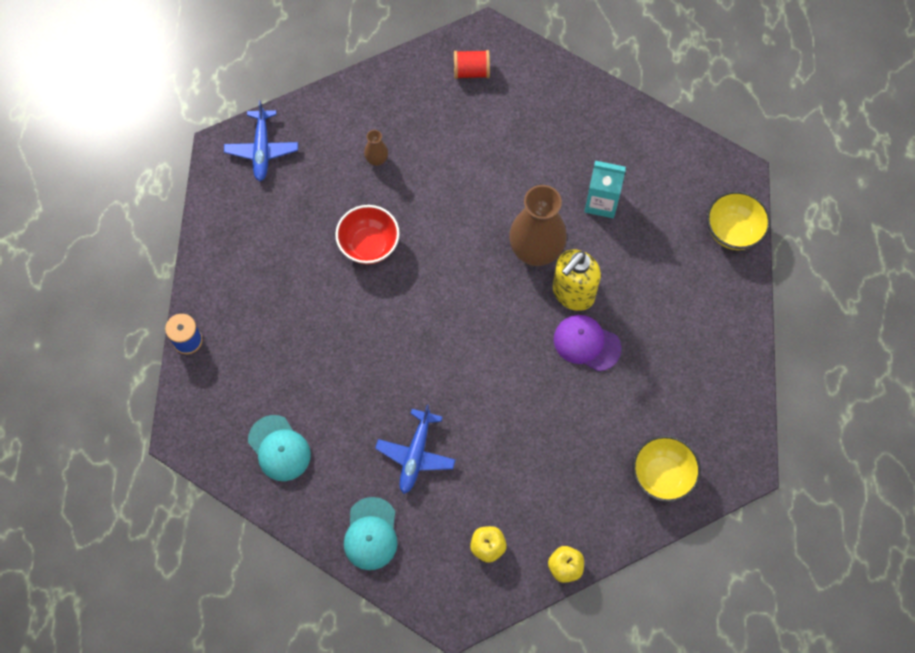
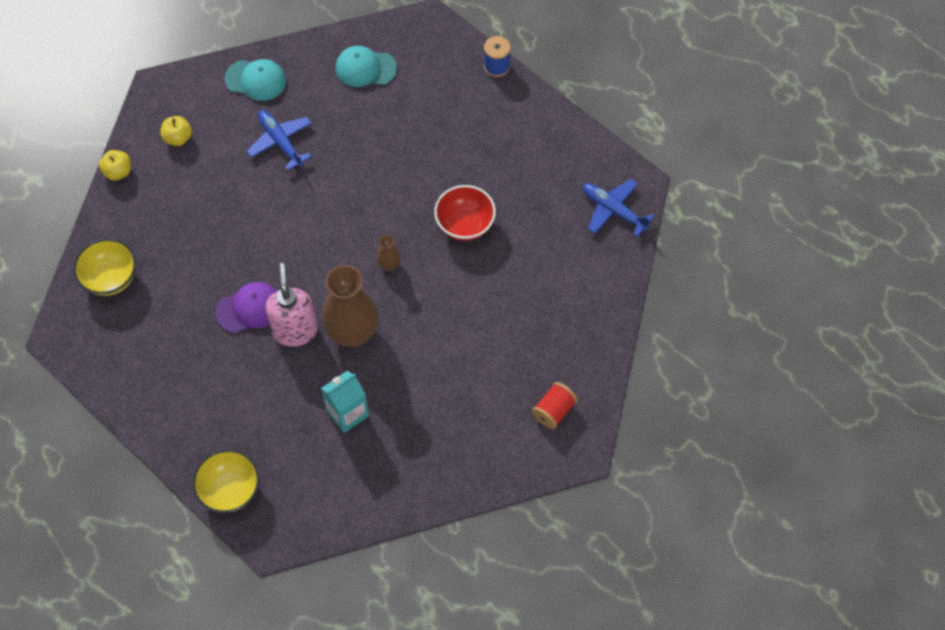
camera: 130 degrees right, 5 degrees down
turquoise cap [344,497,398,570] -> turquoise cap turned 150 degrees clockwise [225,59,286,101]
brown vase [364,130,388,166] -> brown vase moved to [376,235,401,271]
yellow soap dispenser [553,249,601,311] -> pink soap dispenser [266,263,318,347]

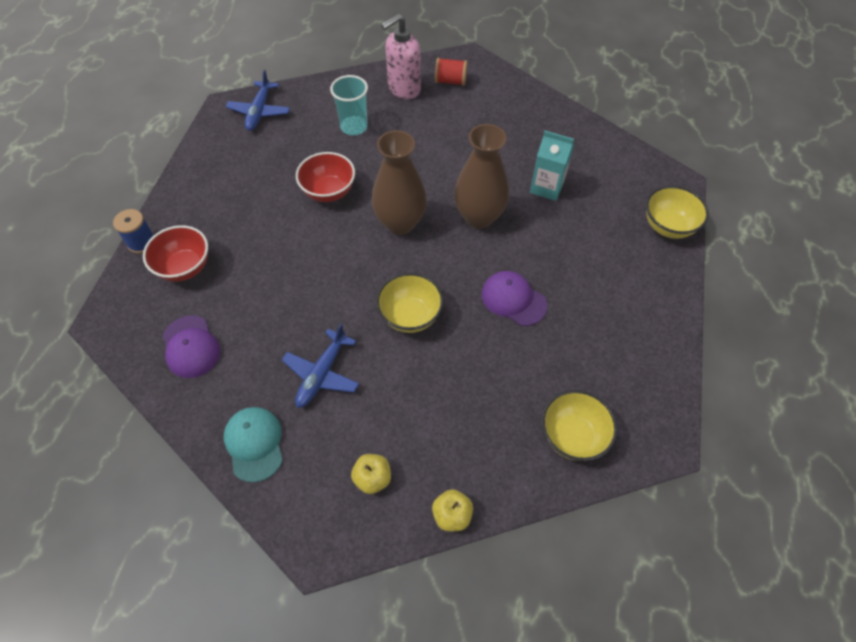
camera: 120 degrees left, 5 degrees down
pink soap dispenser [266,263,318,347] -> pink soap dispenser moved to [381,14,421,99]
turquoise cap [336,46,397,87] -> purple cap [163,315,220,378]
brown vase [376,235,401,271] -> brown vase [372,130,427,235], size x2.27
none -> red bowl [143,225,208,282]
none -> turquoise cup [330,75,368,135]
none -> yellow bowl [376,273,444,333]

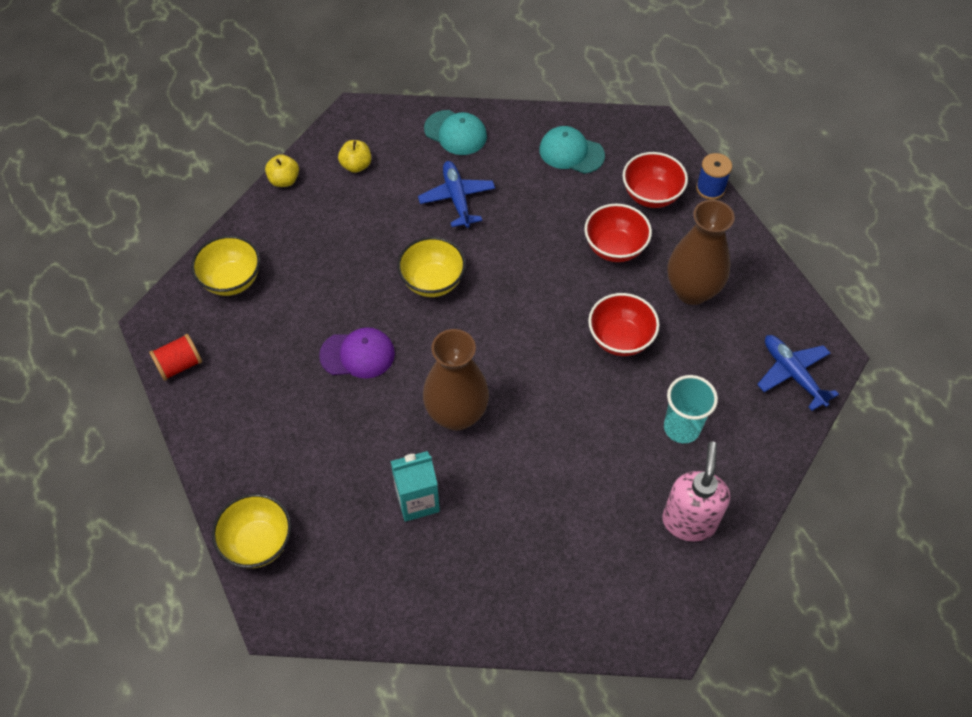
camera: 140 degrees right, 0 degrees up
purple cap [163,315,220,378] -> turquoise cap [539,126,605,174]
brown vase [372,130,427,235] -> brown vase moved to [668,200,735,305]
red spool [435,58,468,86] -> red spool moved to [149,334,202,381]
none -> red bowl [584,204,652,262]

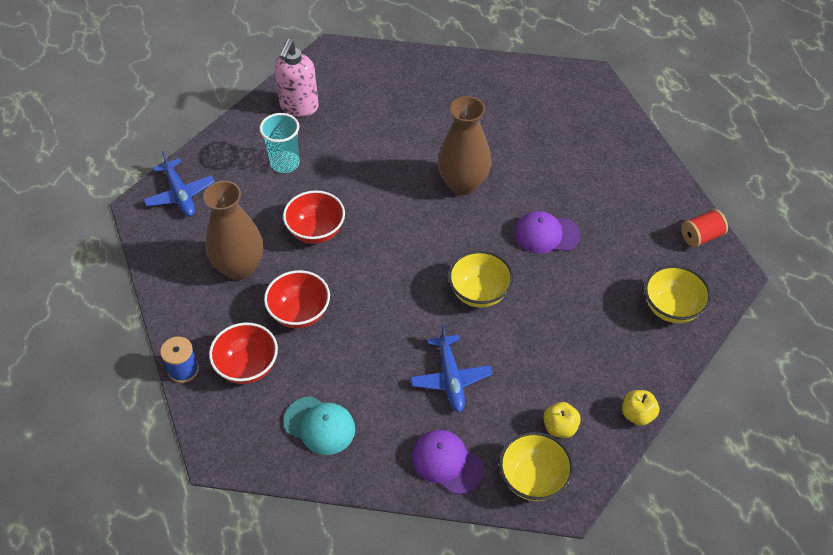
camera: 175 degrees left, 5 degrees down
yellow bowl [212,494,291,568] -> yellow bowl moved to [499,432,573,501]
turquoise carton [391,451,440,522] -> none
turquoise cap [424,110,487,155] -> purple cap [412,430,484,495]

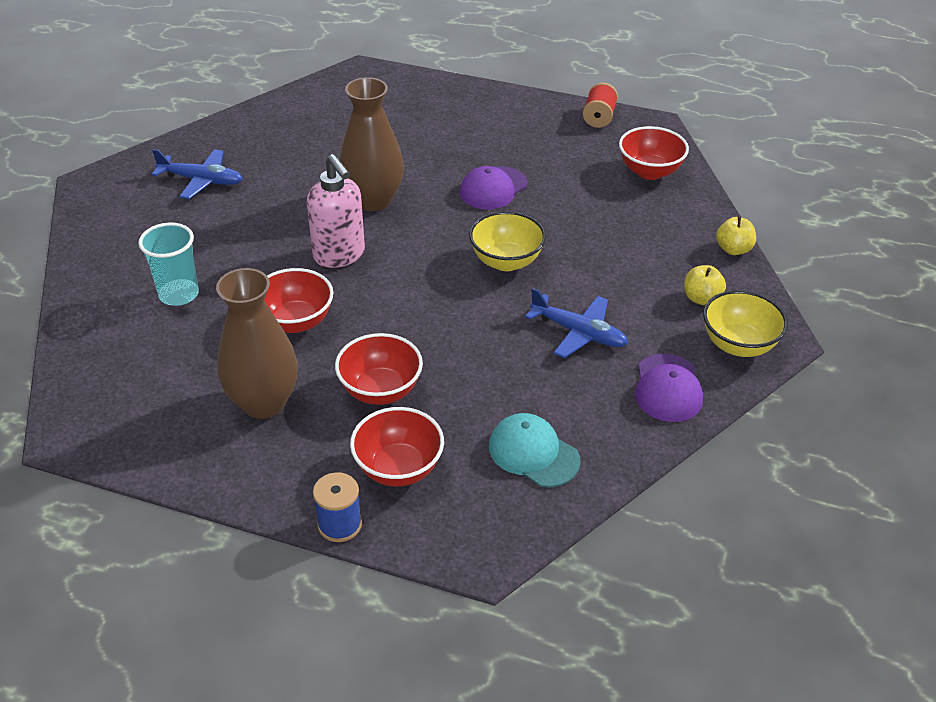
camera: 50 degrees left, 10 degrees down
blue plane [143,151,215,216] -> blue plane moved to [152,149,243,199]
pink soap dispenser [274,39,319,117] -> pink soap dispenser moved to [307,154,365,268]
turquoise cap [284,396,355,455] -> turquoise cap turned 120 degrees counterclockwise [489,413,580,487]
purple cap [412,430,484,495] -> purple cap turned 75 degrees counterclockwise [635,354,703,422]
yellow bowl [645,265,711,323] -> red bowl [619,126,689,180]

